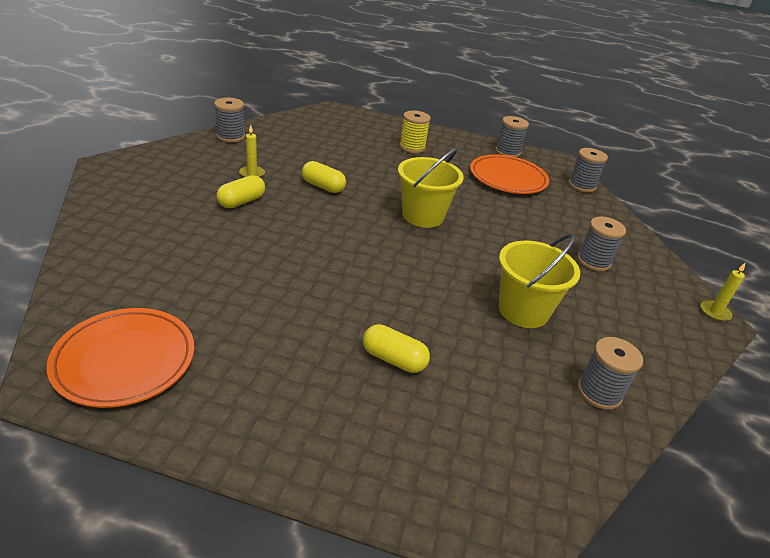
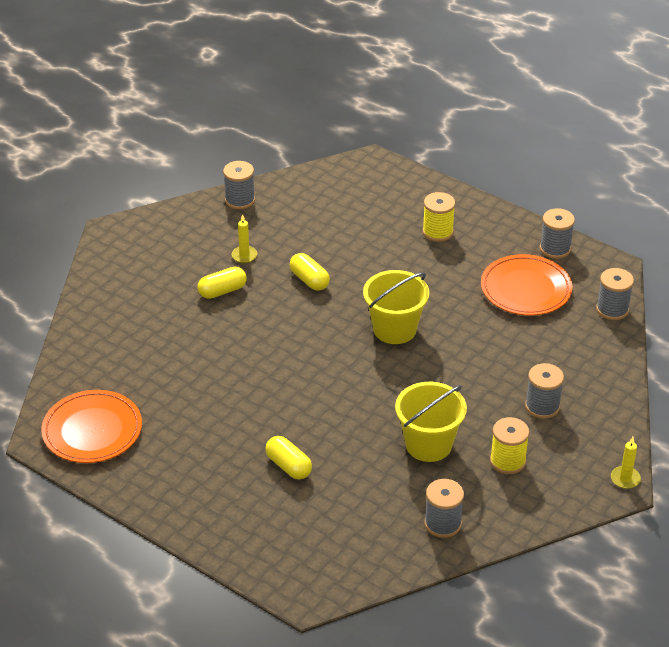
camera: 25 degrees right, 5 degrees up
none -> yellow spool [490,417,530,474]

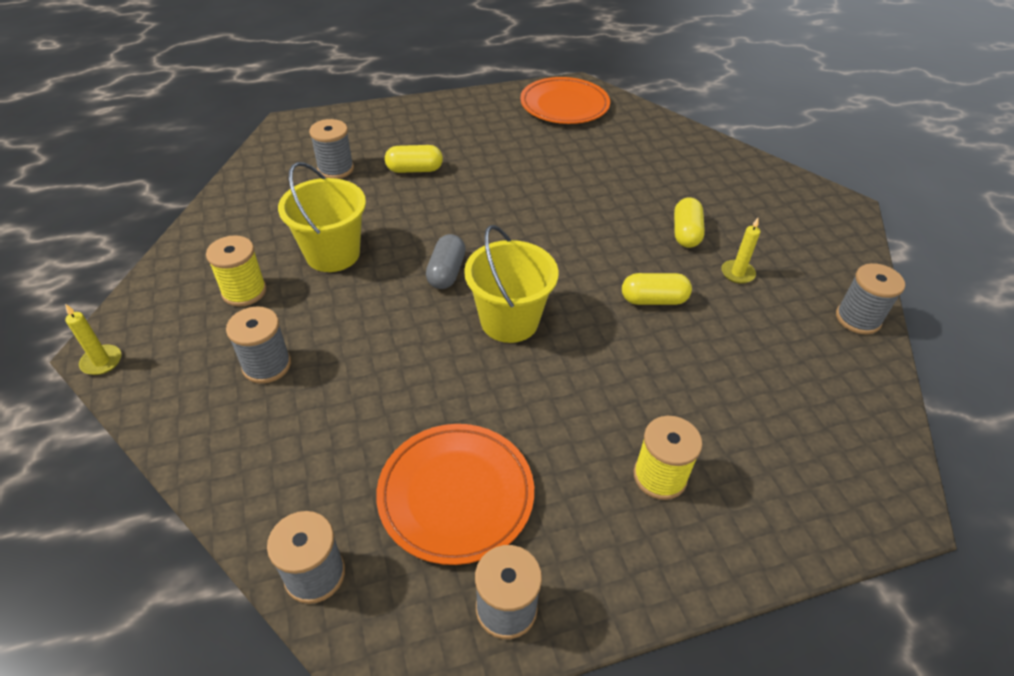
camera: 125 degrees right, 5 degrees up
grey spool [424,479,464,538] -> grey spool moved to [309,119,354,179]
none -> grey capsule [426,234,466,289]

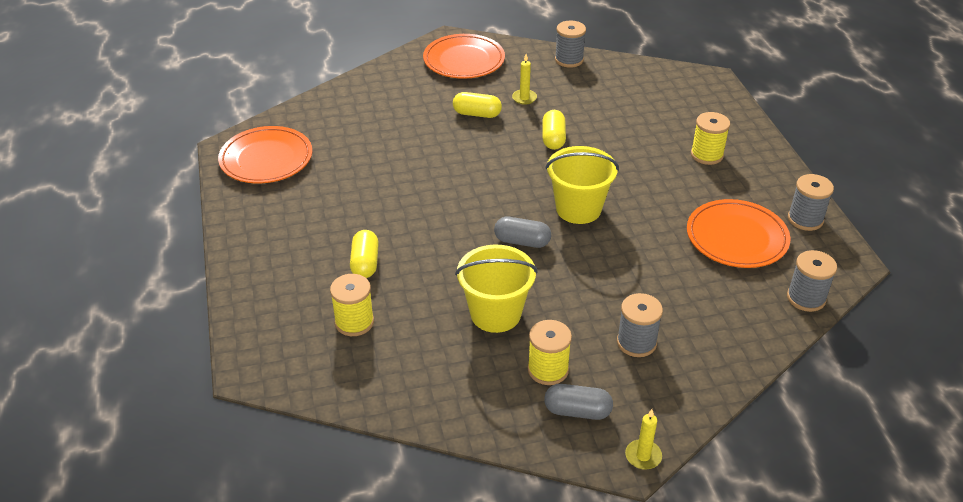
camera: 85 degrees left, 5 degrees down
grey spool [309,119,354,179] -> yellow spool [330,274,374,336]
none -> orange plate [423,34,505,79]
none -> grey capsule [544,384,613,420]

